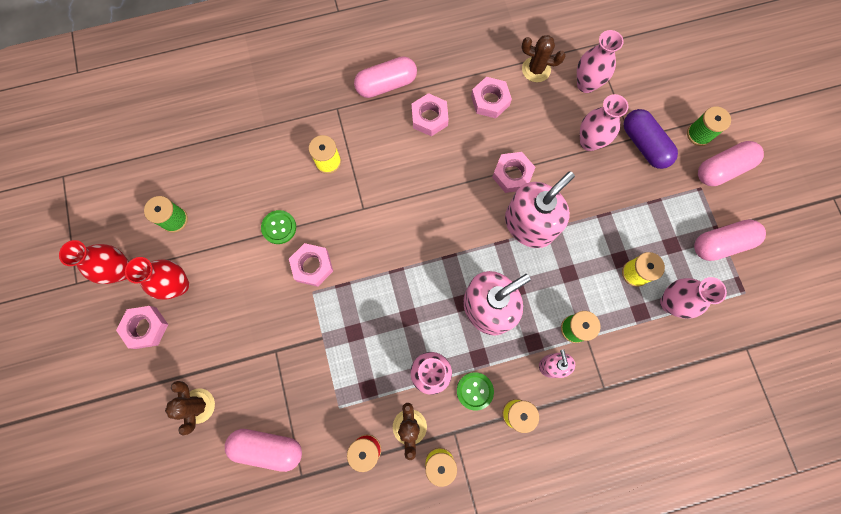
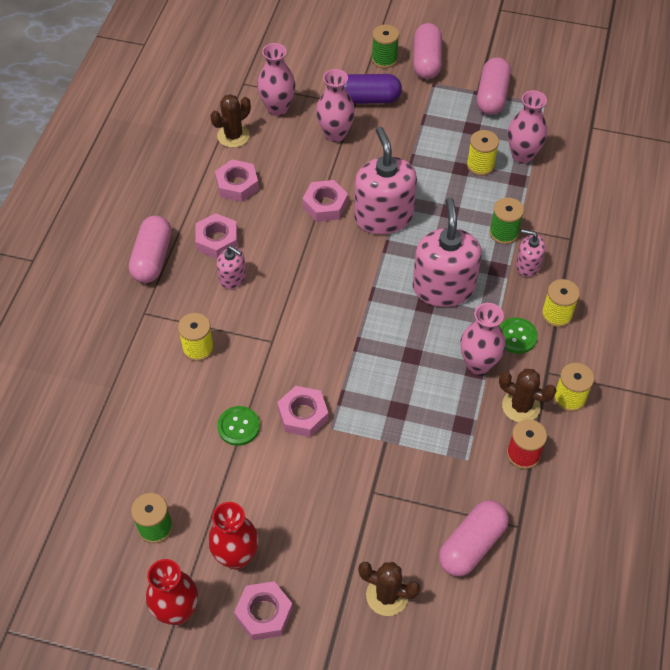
camera: 60 degrees left, 20 degrees down
none -> pink soap dispenser [217,246,246,289]

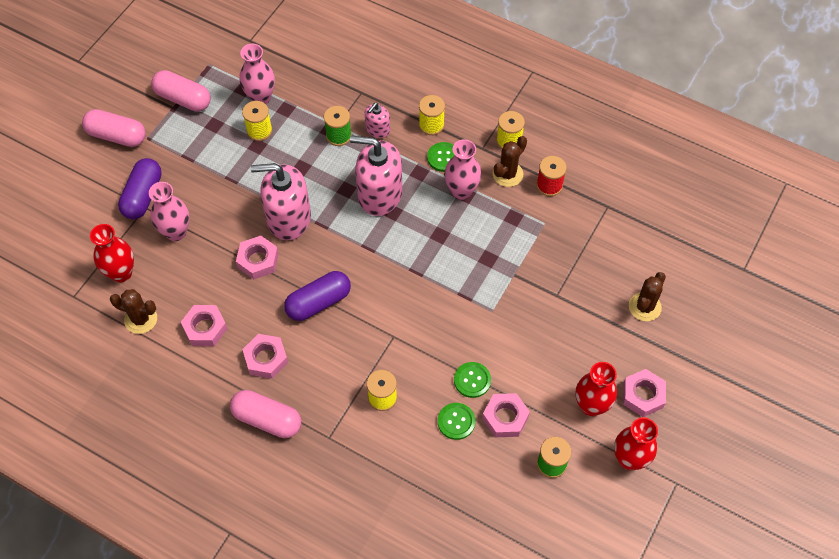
camera: 75 degrees left, 5 degrees up
brown cactus [210,94,251,148] -> brown cactus turned 45 degrees counterclockwise [110,289,157,334]
pink soap dispenser [217,246,246,289] -> none
pink vase [257,43,295,116] -> red vase [90,224,134,282]
pink nut [277,386,328,437] -> pink nut moved to [482,393,530,437]
green spool [372,25,399,68] -> none
pink capsule [439,500,509,576] -> none
none -> purple capsule [284,271,351,321]
none -> green button [438,403,475,440]

